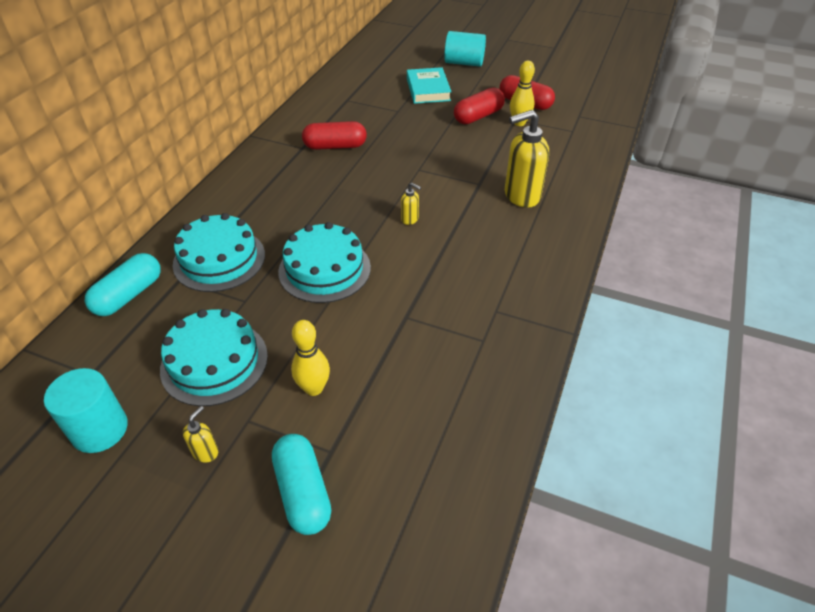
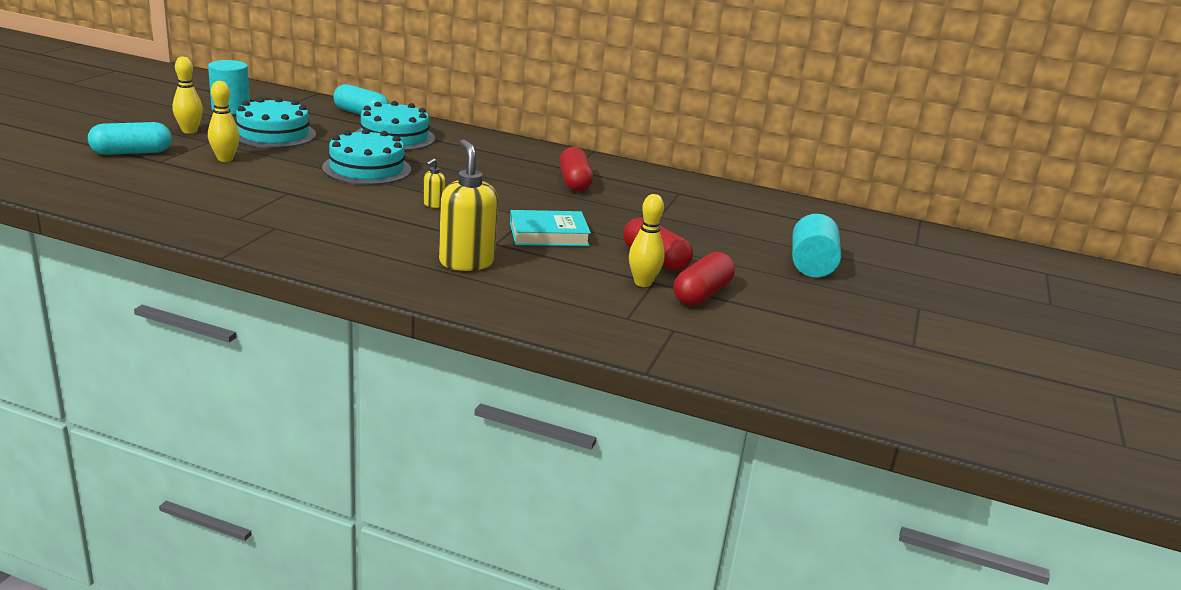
camera: 85 degrees right, 20 degrees down
yellow soap dispenser [183,406,218,462] -> yellow bowling pin [172,57,203,134]
turquoise book [407,67,451,104] -> turquoise book moved to [510,210,591,246]

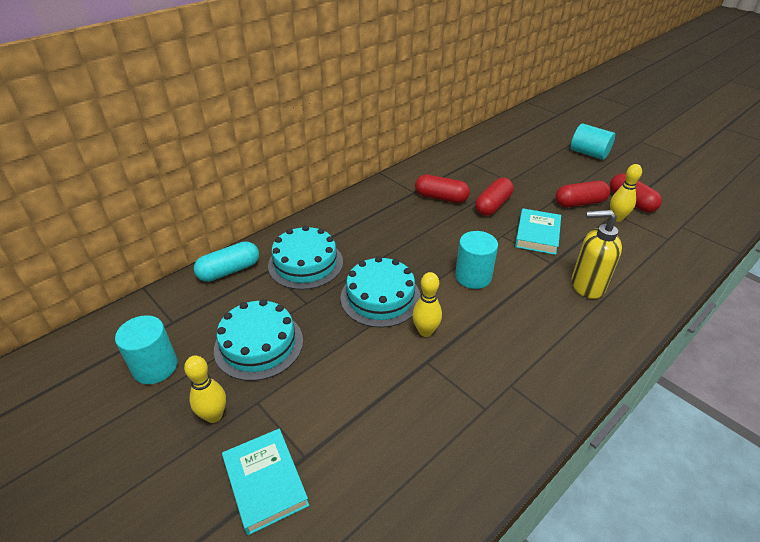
camera: 60 degrees left, 15 degrees up
turquoise capsule [88,122,172,155] -> turquoise book [222,428,309,535]
yellow bowling pin [208,81,240,162] -> yellow bowling pin moved to [412,272,442,337]
yellow soap dispenser [423,158,445,208] -> turquoise cylinder [455,231,498,289]
none -> red capsule [475,178,514,216]

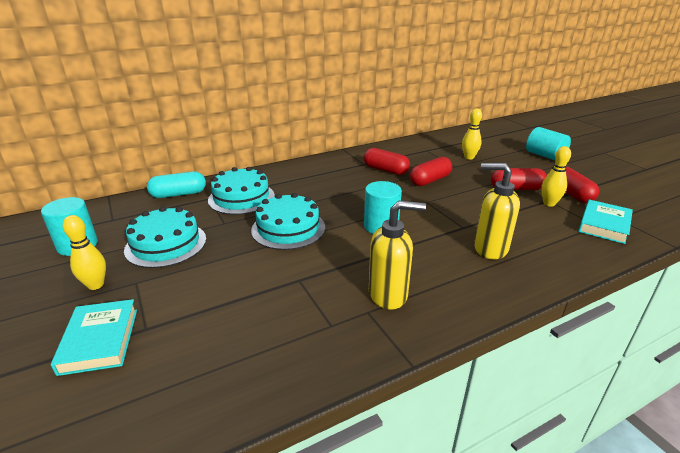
camera: 15 degrees right, 10 degrees down
yellow bowling pin [412,272,442,337] -> yellow bowling pin moved to [462,109,482,160]
turquoise book [515,208,561,255] -> turquoise book moved to [578,199,633,244]
none -> yellow soap dispenser [369,201,426,309]

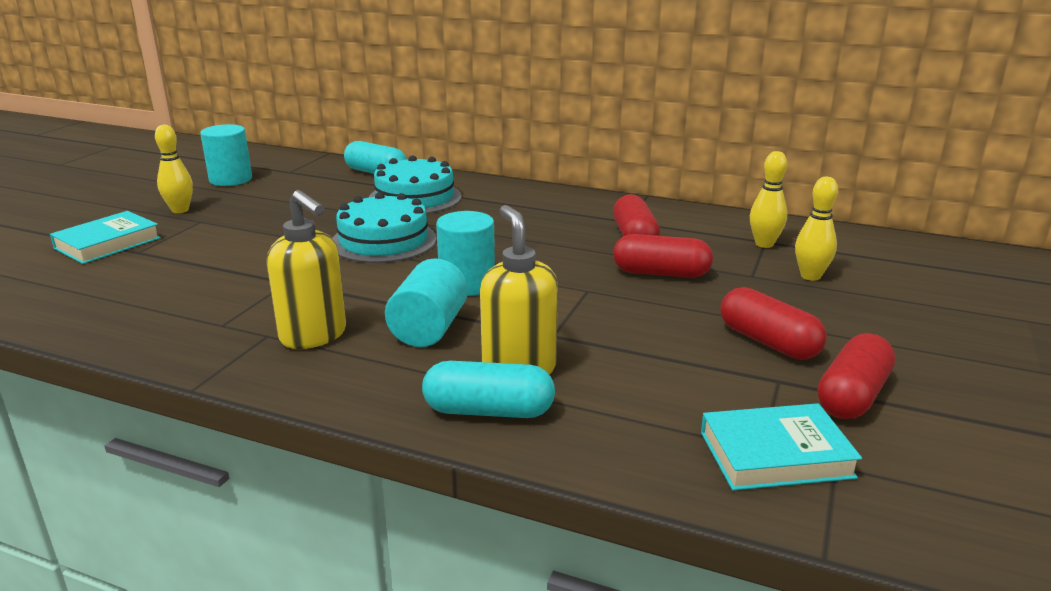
camera: 50 degrees right, 5 degrees down
turquoise cake [124,206,206,268] -> none
turquoise cylinder [526,127,571,161] -> turquoise cylinder moved to [385,259,468,347]
yellow bowling pin [541,146,571,207] -> yellow bowling pin moved to [750,151,787,248]
none -> turquoise capsule [422,361,555,418]

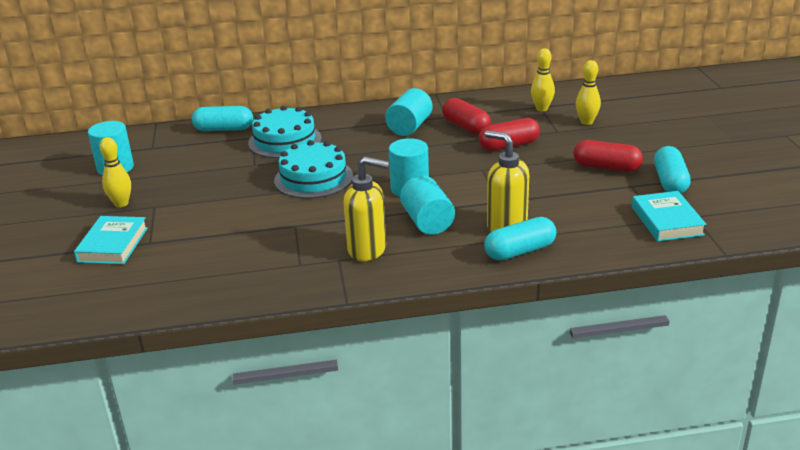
camera: 30 degrees left, 5 degrees up
turquoise book [701,403,862,490] -> turquoise book turned 60 degrees counterclockwise [632,191,706,242]
red capsule [818,333,895,419] -> turquoise capsule [654,146,691,193]
none -> turquoise cylinder [385,88,433,136]

